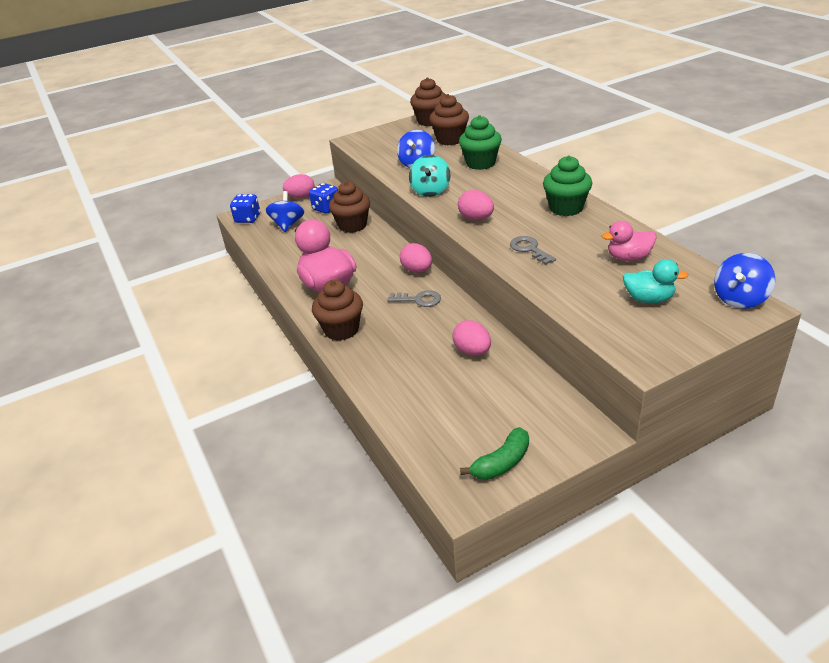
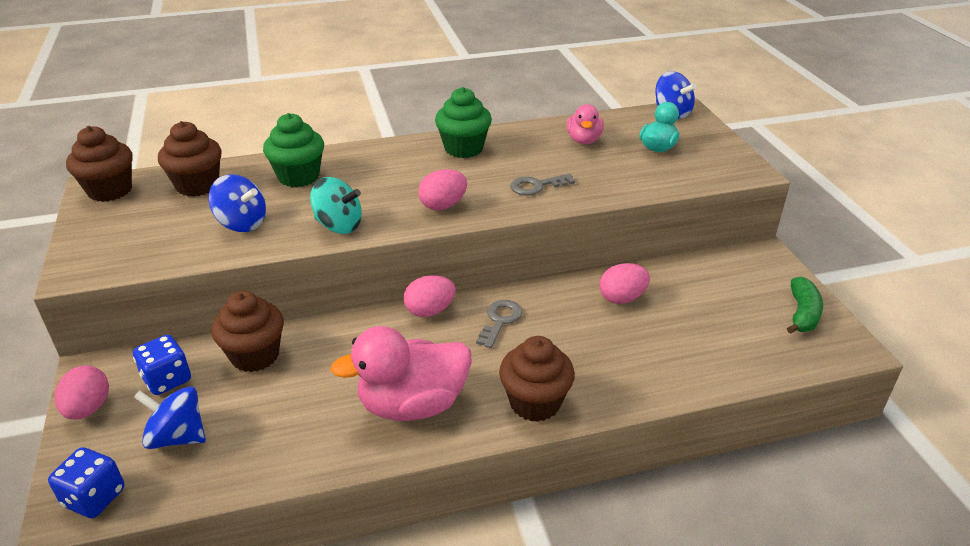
camera: 80 degrees left, 0 degrees up
green banana [460,427,529,480] -> green banana turned 45 degrees clockwise [787,277,823,334]

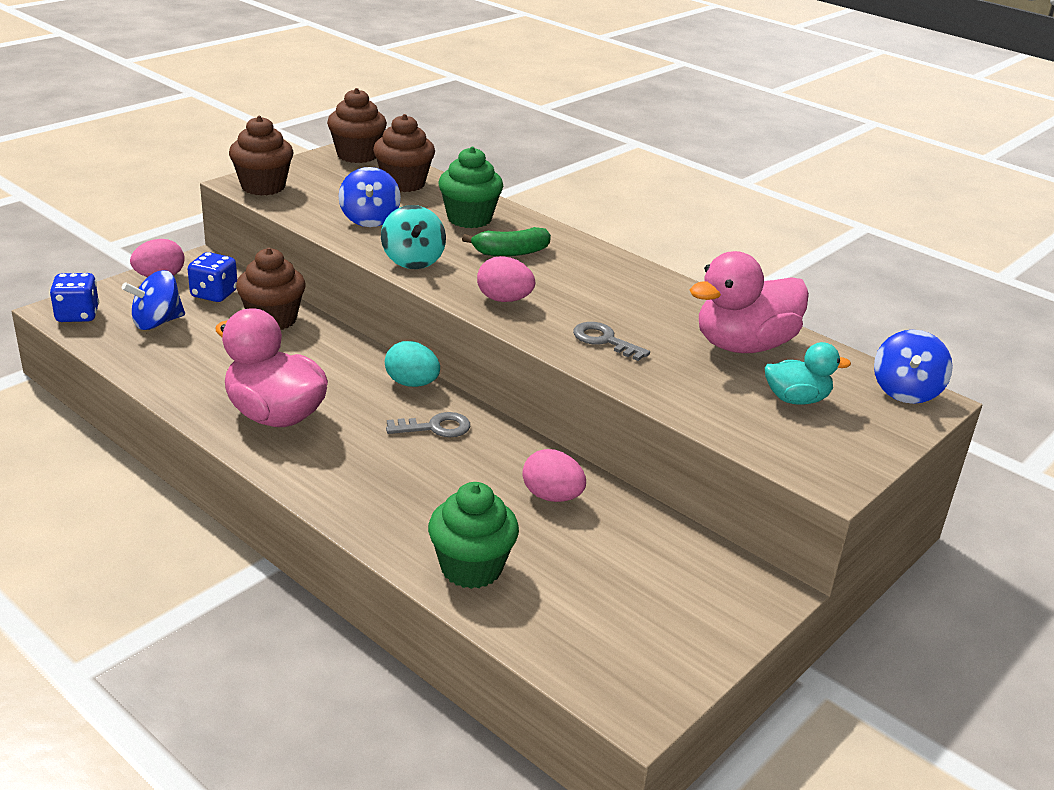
camera: 55 degrees right, 5 degrees down
blue spinning top [134,386,206,449] -> blue spinning top turned 105 degrees counterclockwise [122,270,185,330]
pink egg [404,275,456,317] -> turquoise egg [385,341,440,387]
green cupcake [435,87,492,158] -> green cupcake moved to [428,482,519,589]
brown cupcake [499,336,575,422] -> brown cupcake moved to [229,116,294,196]
pink duck [567,104,604,144] -> pink duck [690,251,809,353], size x1.77
green banana [787,277,823,334] -> green banana moved to [462,227,551,256]

